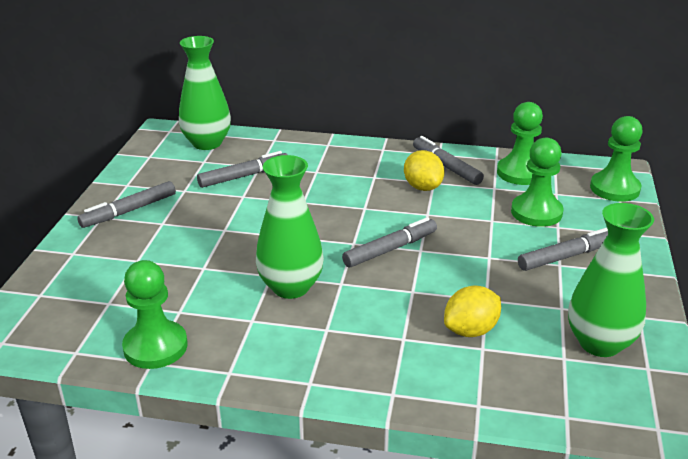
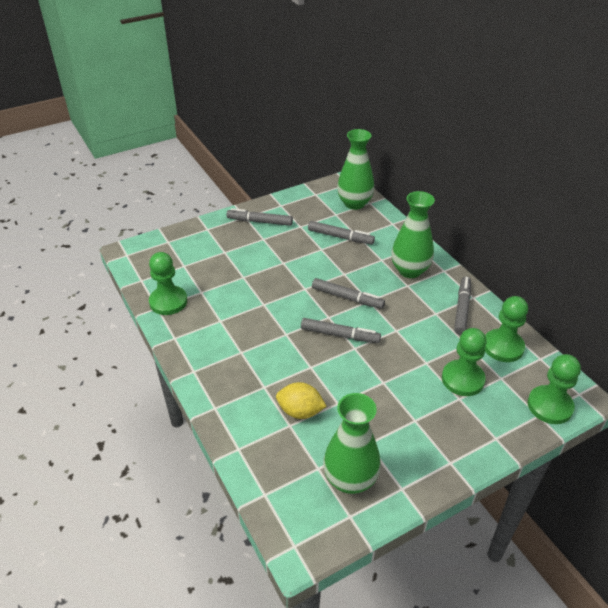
camera: 50 degrees right, 10 degrees up
green vase [256,155,324,299] -> green vase moved to [391,191,435,278]
yellow lemon [404,150,444,191] -> none
grey marker [518,228,608,271] -> grey marker moved to [312,278,385,309]

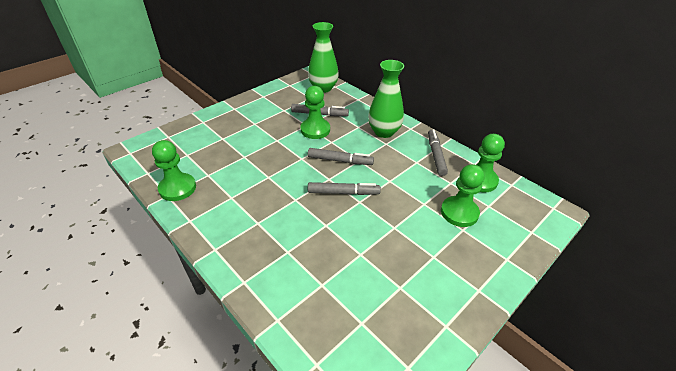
camera: 15 degrees left, 0 degrees up
grey marker [226,208,293,226] -> none
yellow lemon [276,382,327,419] -> none
green vase [323,393,381,494] -> none
green pawn [528,354,581,424] -> green pawn moved to [300,86,330,139]

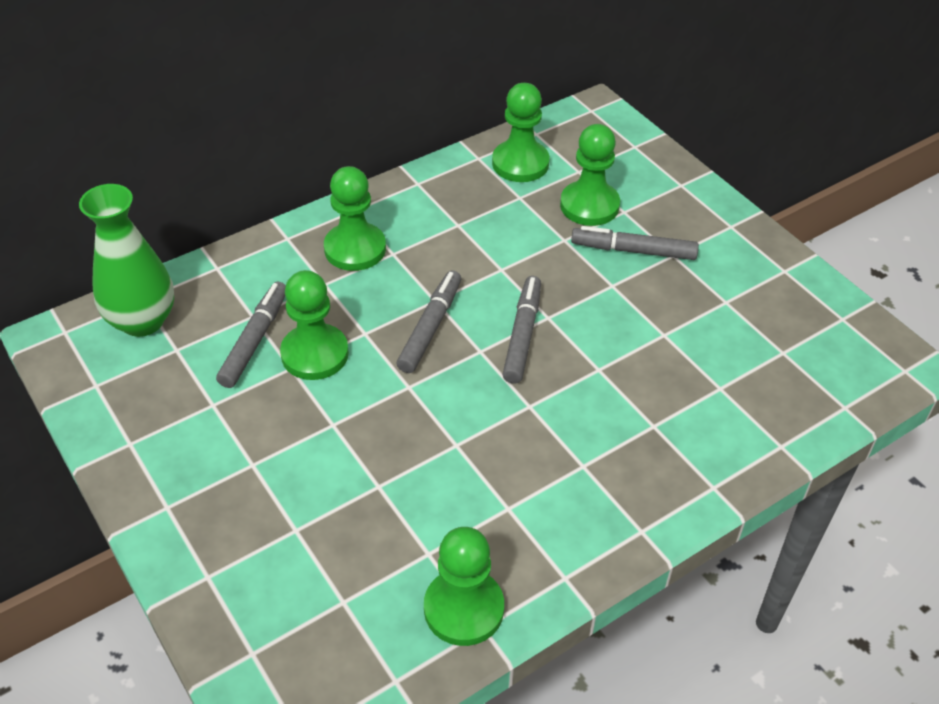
camera: 80 degrees left, 5 degrees up
green vase [368,60,404,138] -> green pawn [324,166,386,271]
grey marker [428,129,448,176] -> grey marker moved to [571,226,699,260]

